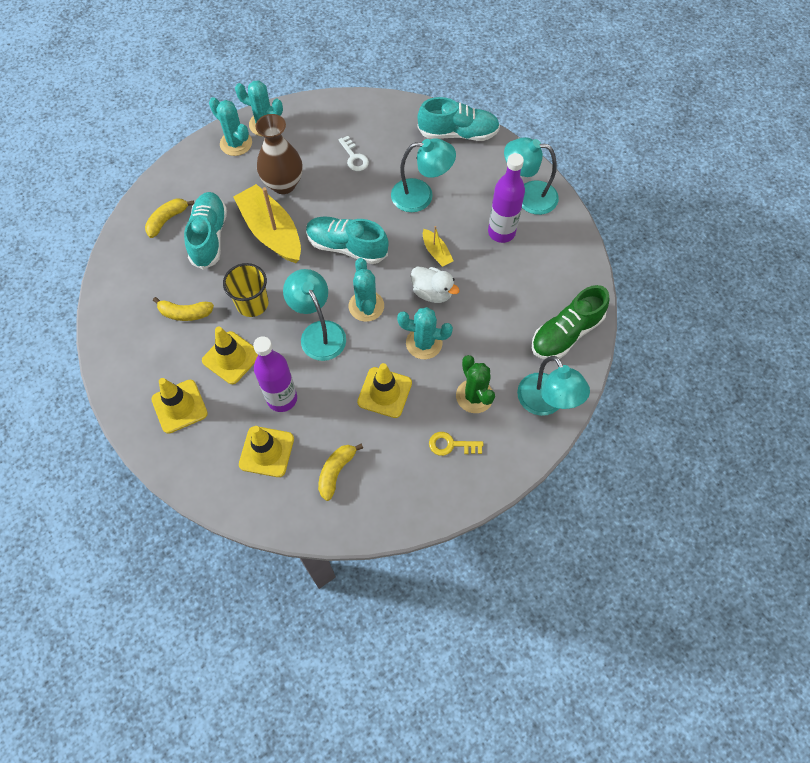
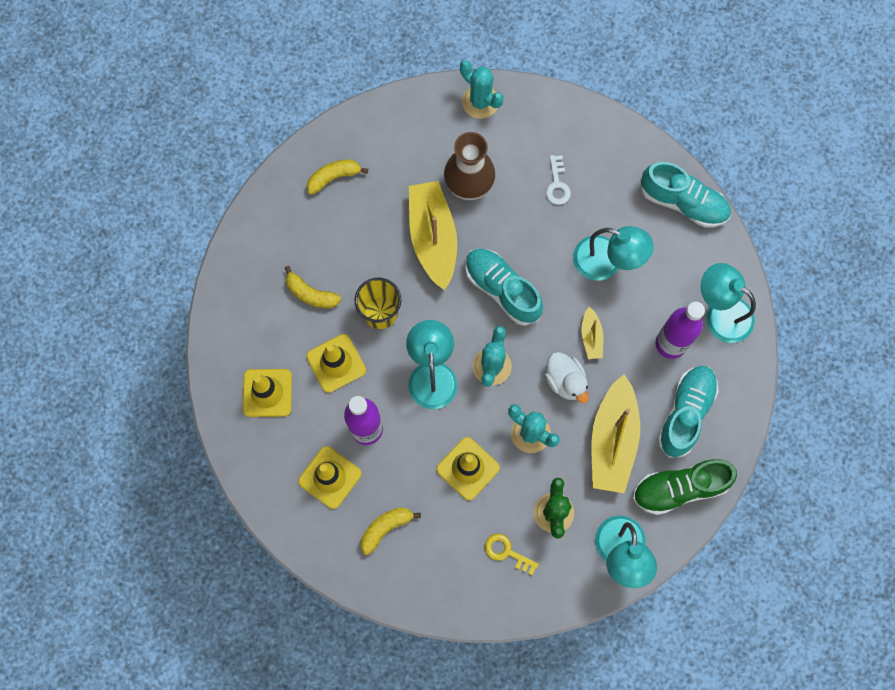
camera: 25 degrees right, 10 degrees up
turquoise shoe [184,192,227,270] -> turquoise shoe moved to [657,366,719,458]
turquoise cactus [209,97,252,156] -> none
none -> yellow boat [592,374,640,493]

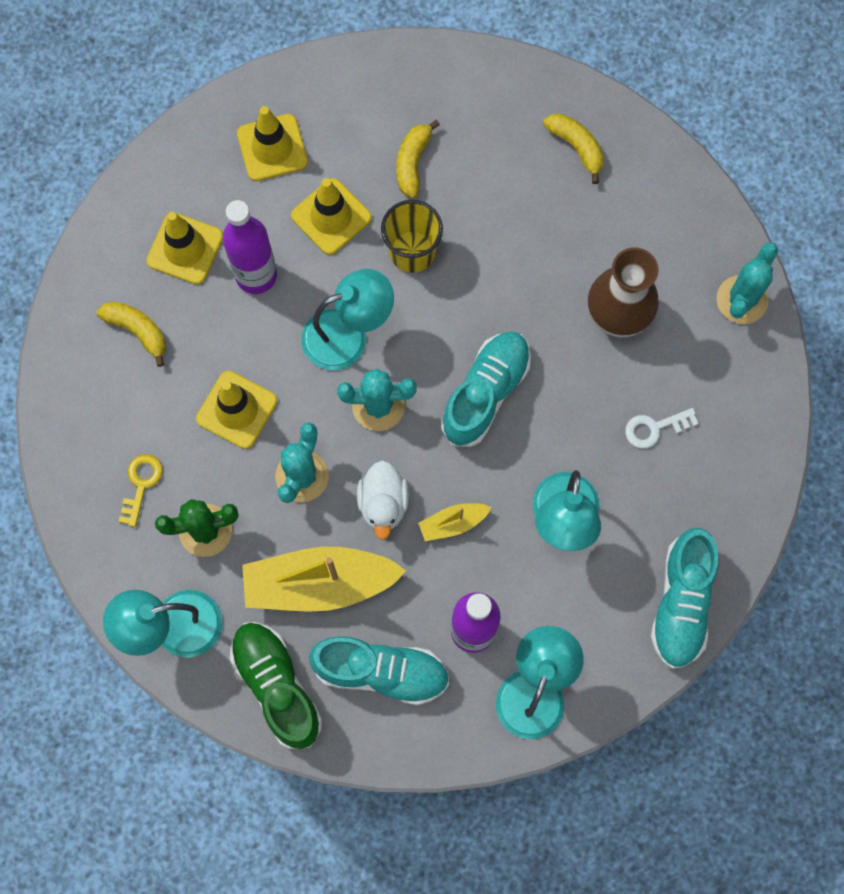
camera: 75 degrees right, 0 degrees up
yellow boat [409,181,457,290] -> none
white duck [544,352,589,403] -> white duck turned 45 degrees counterclockwise [357,460,409,540]

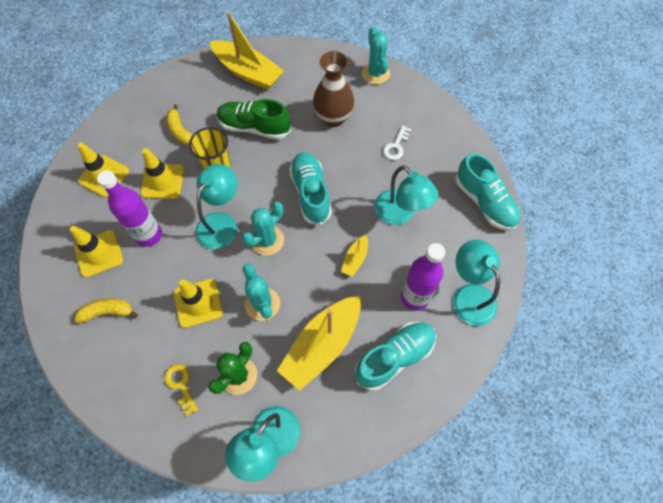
camera: 45 degrees left, 10 degrees down
green shoe [230,622,322,749] -> green shoe moved to [217,99,291,140]
white duck [357,460,409,540] -> none
yellow banana [543,114,604,184] -> yellow boat [210,12,284,90]

